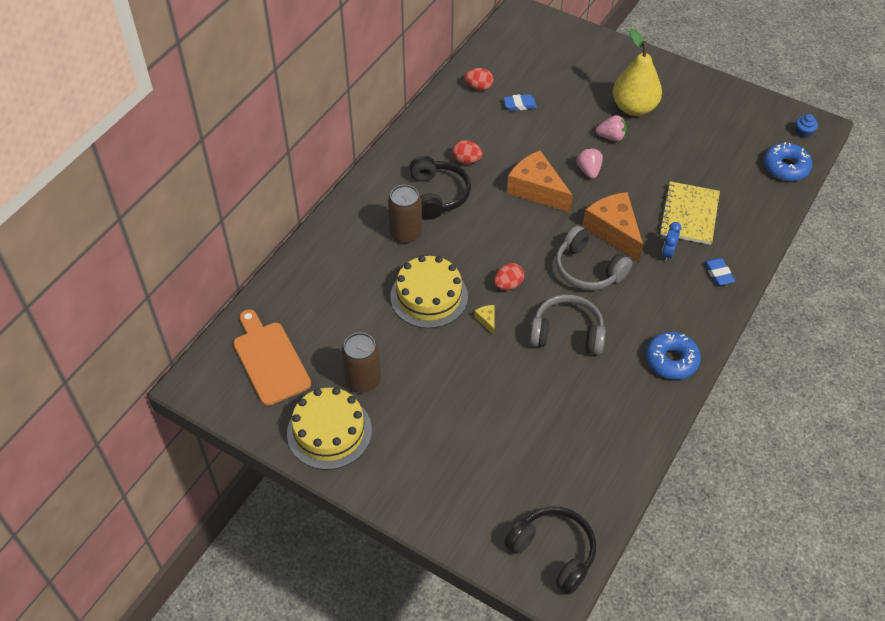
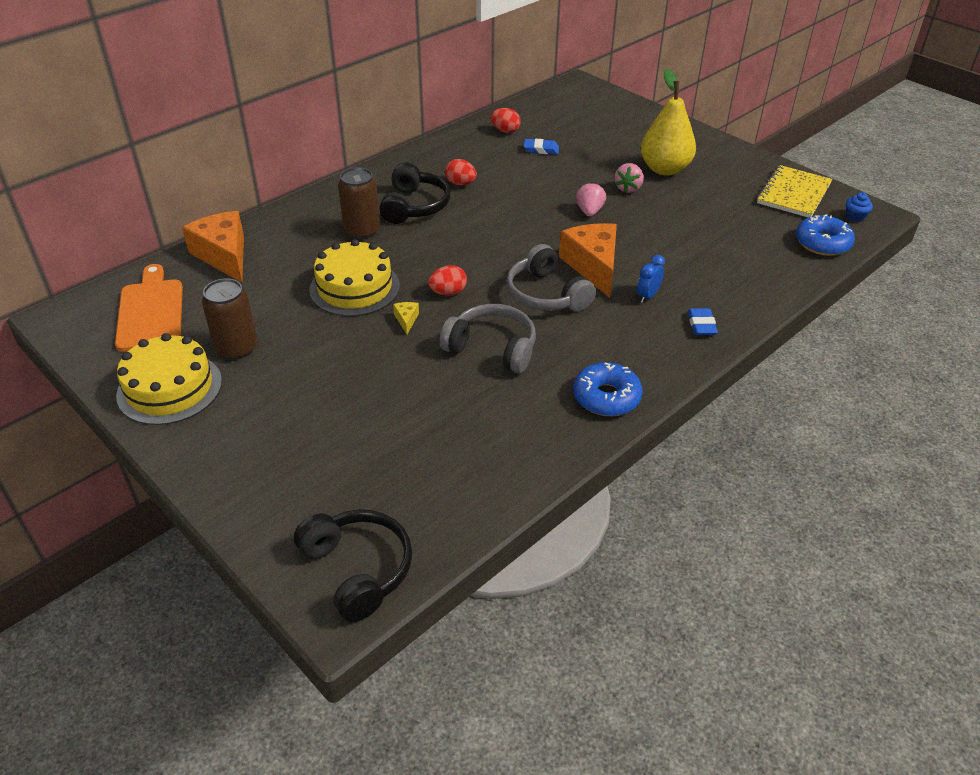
camera: 15 degrees right, 10 degrees down
orange cheese [507,151,573,213] -> orange cheese moved to [182,211,244,283]
pink strawberry [596,115,627,141] -> pink strawberry turned 90 degrees clockwise [614,163,644,193]
yellow notebook [659,181,720,245] -> yellow notebook moved to [757,165,832,218]

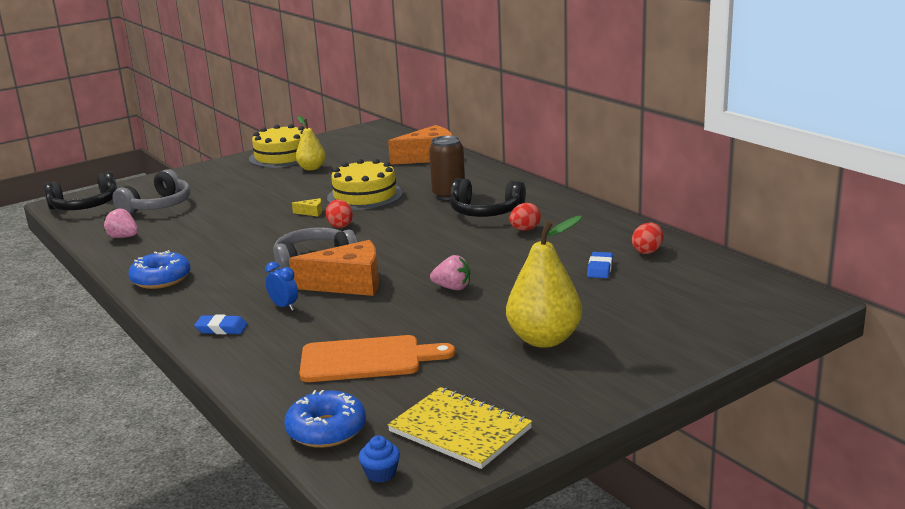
camera: 100 degrees right, 20 degrees down
orange cutting board [115,264,183,352] -> orange cutting board moved to [299,335,455,382]
brown can [202,278,257,360] -> yellow pear [295,116,326,170]
grey headphones [440,304,536,373] -> grey headphones moved to [113,169,191,214]
pink strawberry [614,163,644,193] -> pink strawberry moved to [104,209,138,238]

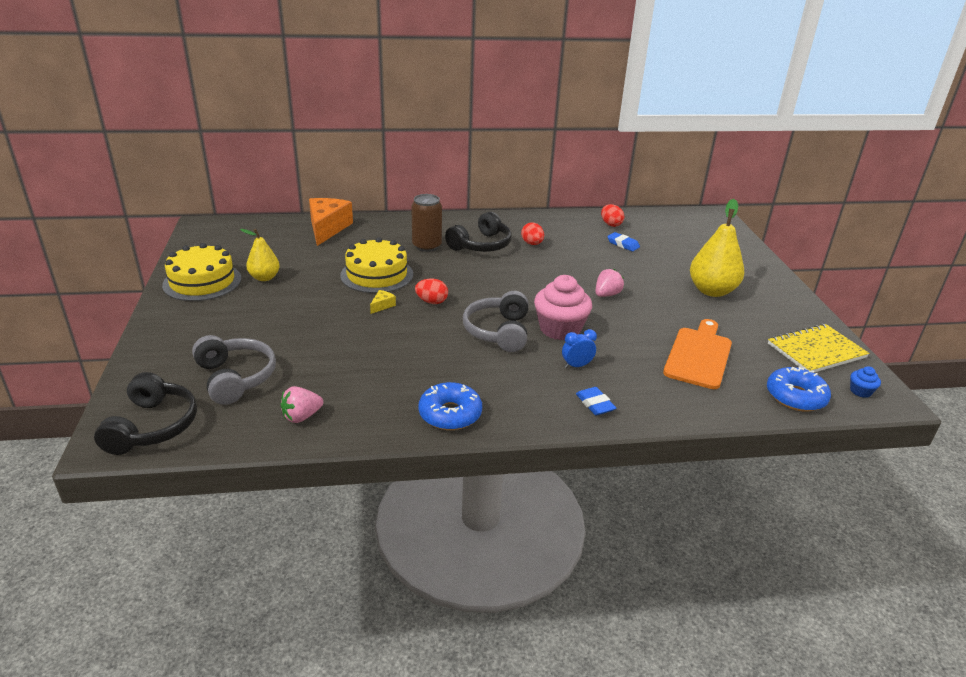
camera: 65 degrees left, 10 degrees up
blue eraser [194,315,247,334] -> blue eraser turned 60 degrees counterclockwise [576,387,616,415]
orange cheese [289,240,379,296] -> pink cupcake [534,275,592,340]

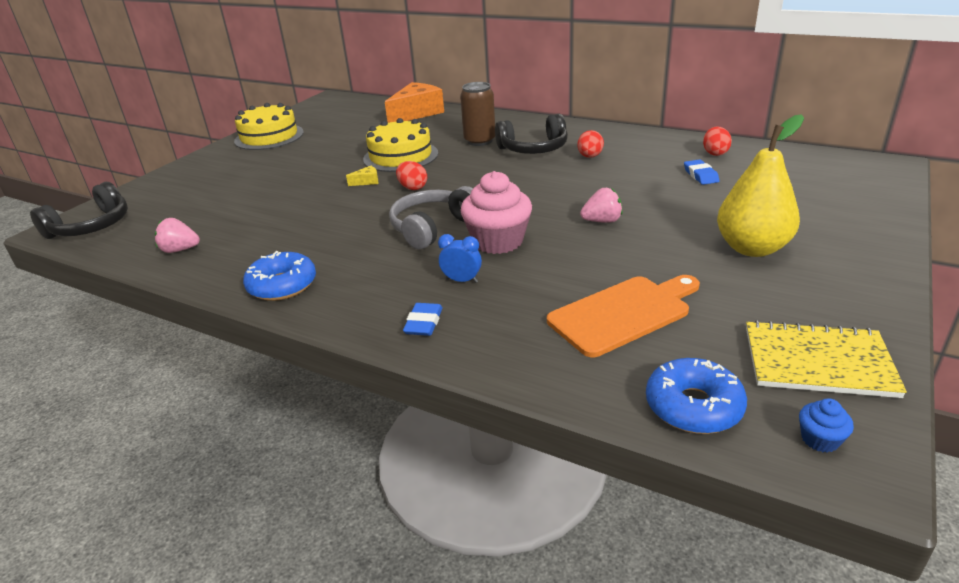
camera: 40 degrees right, 0 degrees up
grey headphones [192,335,276,405] -> none
yellow pear [240,229,280,281] -> none

